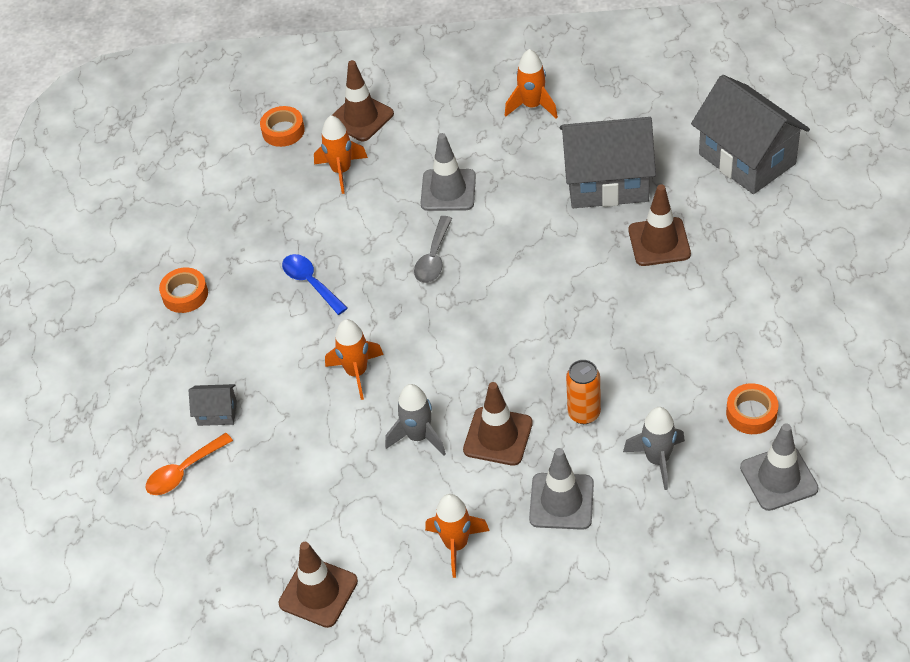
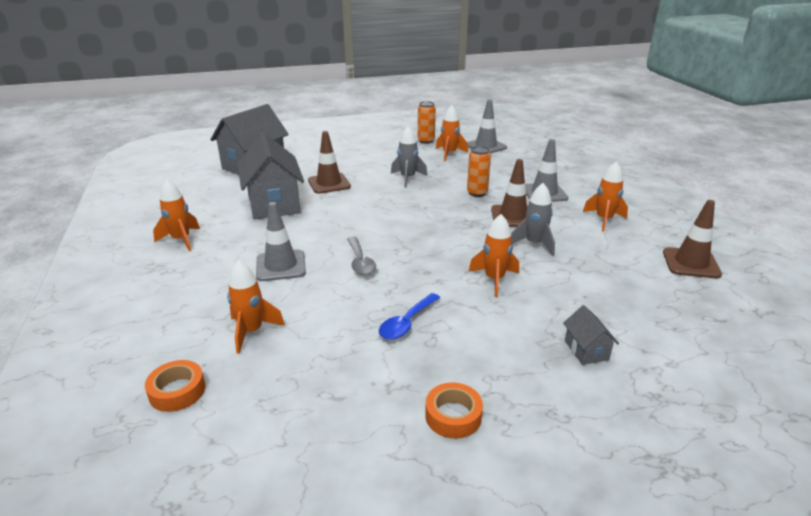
camera: 110 degrees left, 20 degrees down
orange spoon [146,433,233,495] -> none
brown traffic cone [332,60,394,141] -> none
grey spoon [414,216,452,283] -> grey spoon turned 75 degrees clockwise [347,237,376,276]
grey rocket [623,407,685,490] -> grey rocket moved to [391,126,427,188]
orange tape [726,383,779,434] -> orange rocket [436,105,468,161]
none -> orange can [418,101,436,144]

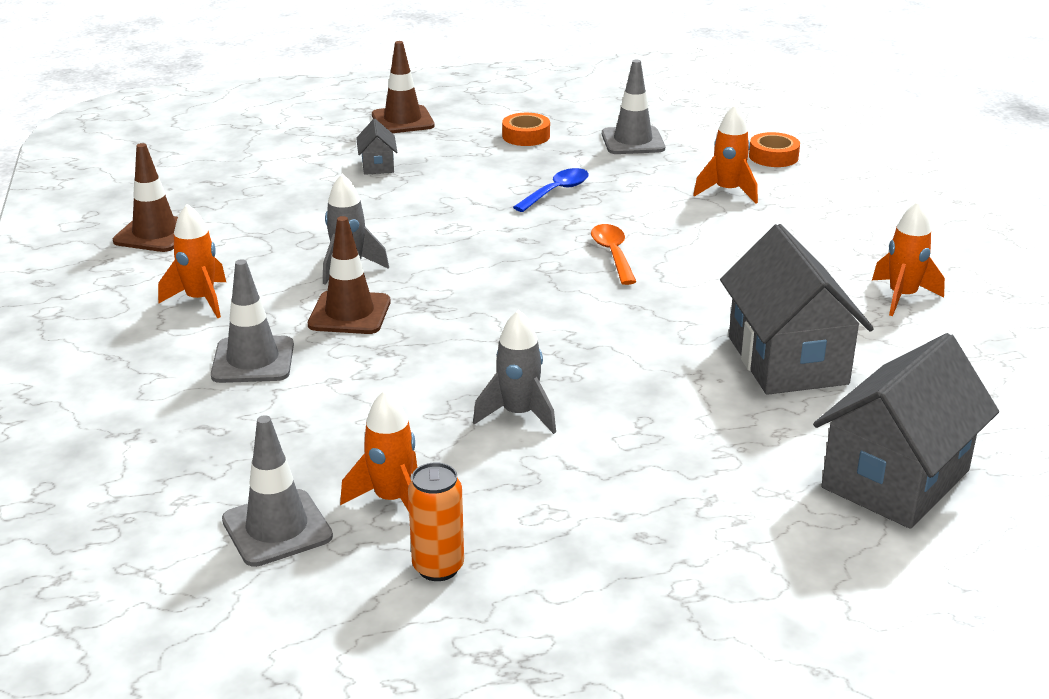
camera: 175 degrees left, 0 degrees up
grey traffic cone [256,202,306,281] -> grey traffic cone moved to [602,60,665,154]
brown traffic cone [308,131,351,194] -> brown traffic cone moved to [372,41,435,133]
grey spoon [347,237,376,276] -> orange spoon [591,224,636,285]
orange can [467,146,491,197] -> none
orange rocket [469,214,519,297] -> none

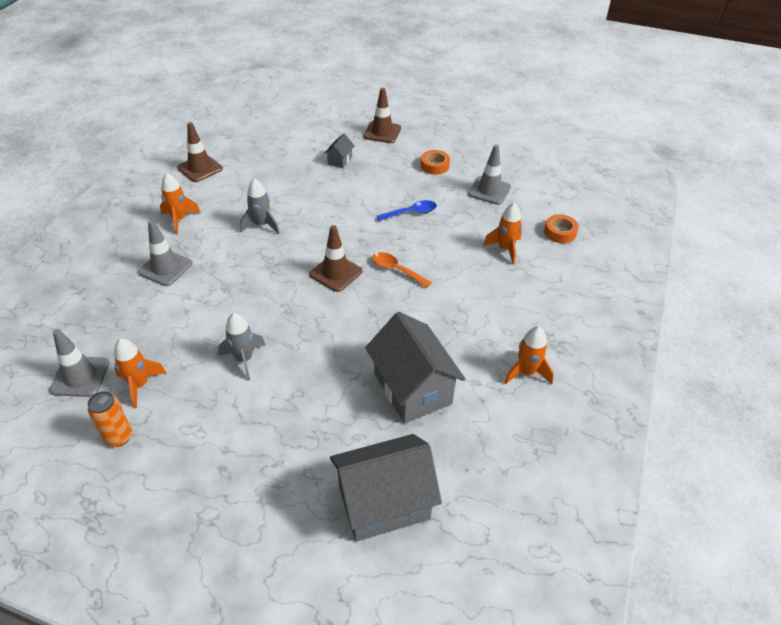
camera: 30 degrees right, 15 degrees up
brown traffic cone [308,216,391,334] -> brown traffic cone moved to [310,225,362,292]
orange spoon [591,224,636,285] -> orange spoon turned 75 degrees counterclockwise [372,252,432,288]
grey house [720,224,874,395] -> grey house turned 45 degrees counterclockwise [365,312,465,424]

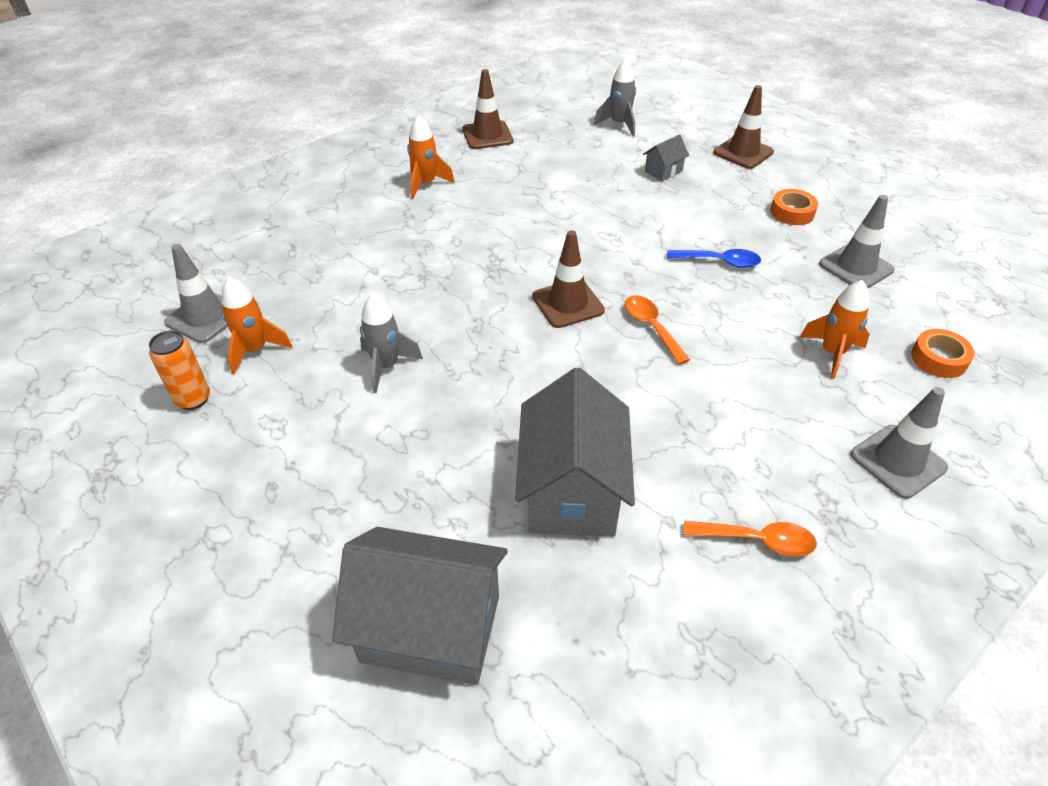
camera: 30 degrees right, 0 degrees up
grey traffic cone [138,220,192,286] -> grey traffic cone moved to [851,387,948,499]
grey rocket [240,178,280,234] -> grey rocket moved to [594,59,636,137]
orange rocket [504,326,554,384] -> orange spoon [684,521,817,556]

